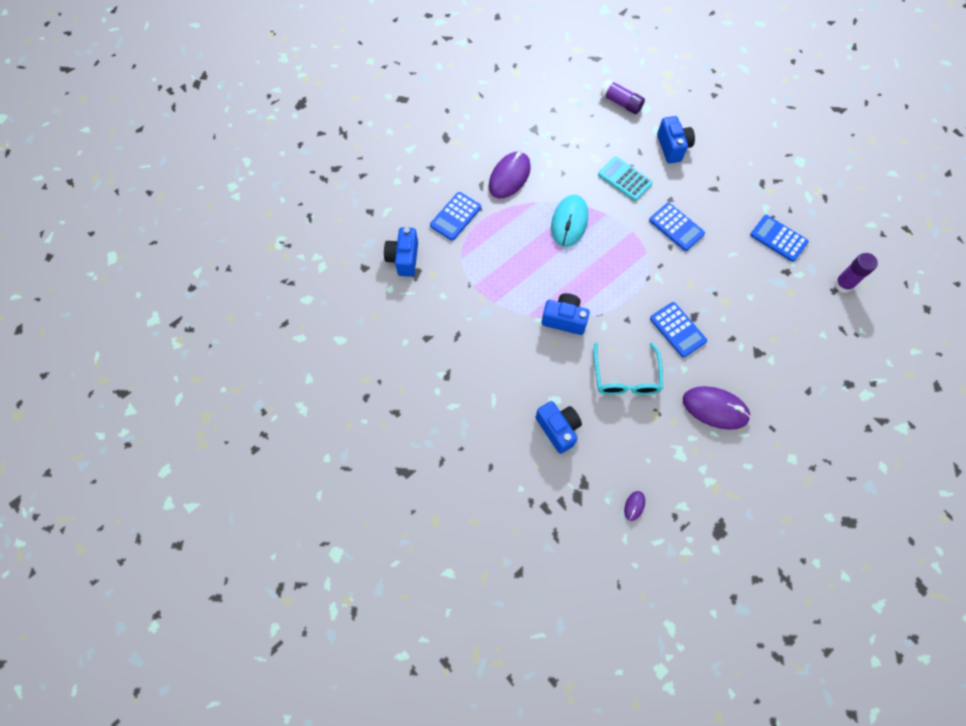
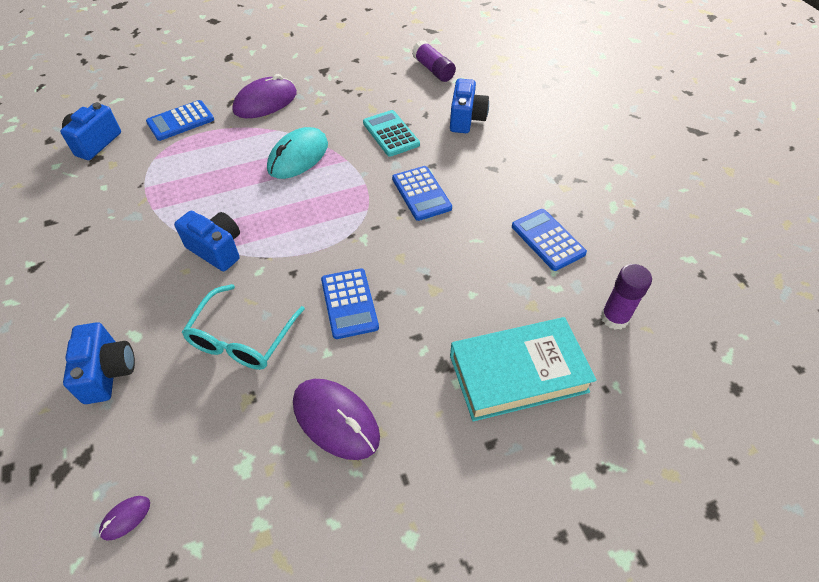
camera: 20 degrees right, 15 degrees down
none -> turquoise book [450,317,597,422]

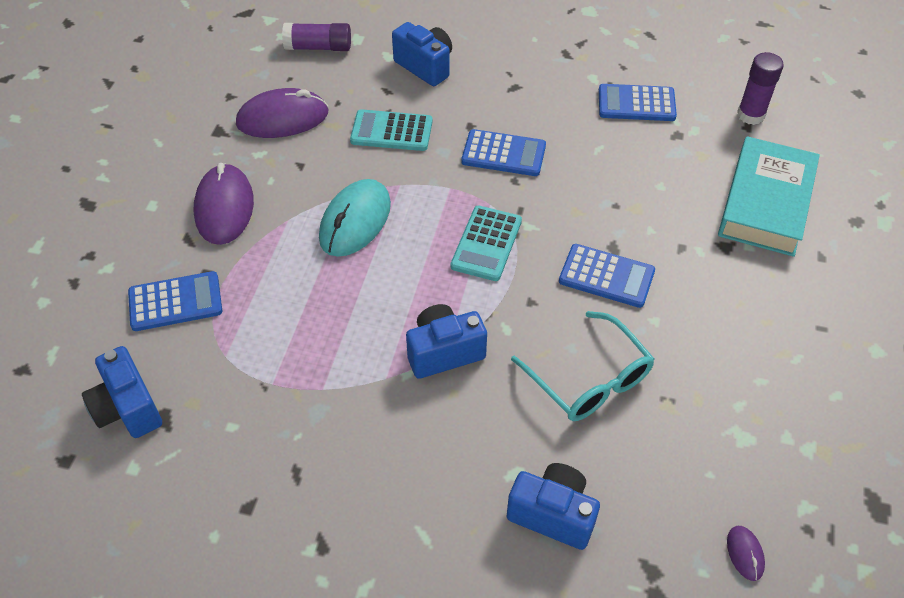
camera: 55 degrees left, 0 degrees up
blue calculator [146,100,214,141] -> blue calculator turned 105 degrees counterclockwise [128,271,222,331]
turquoise mouse [267,127,328,179] -> turquoise mouse turned 45 degrees clockwise [319,179,391,257]
purple mouse [293,379,380,460] -> purple mouse moved to [236,88,328,138]
none -> turquoise calculator [451,206,522,281]

